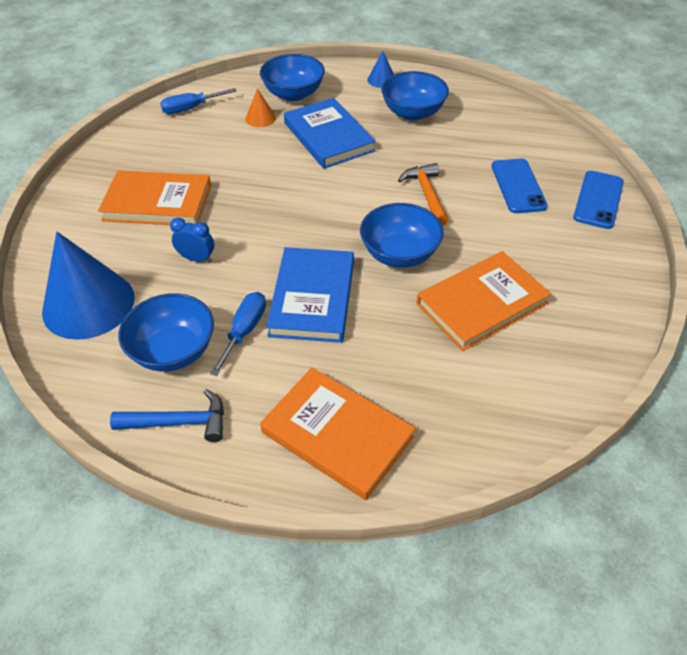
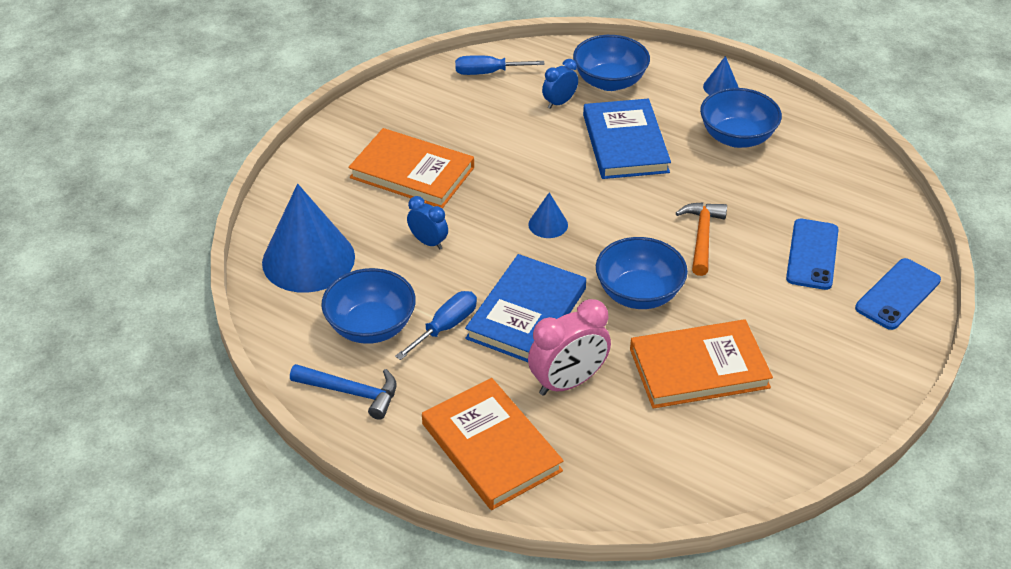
camera: 20 degrees right, 5 degrees down
orange cone [245,89,276,127] -> blue clock [542,59,578,109]
none -> blue cone [528,192,568,238]
none -> pink clock [528,299,611,396]

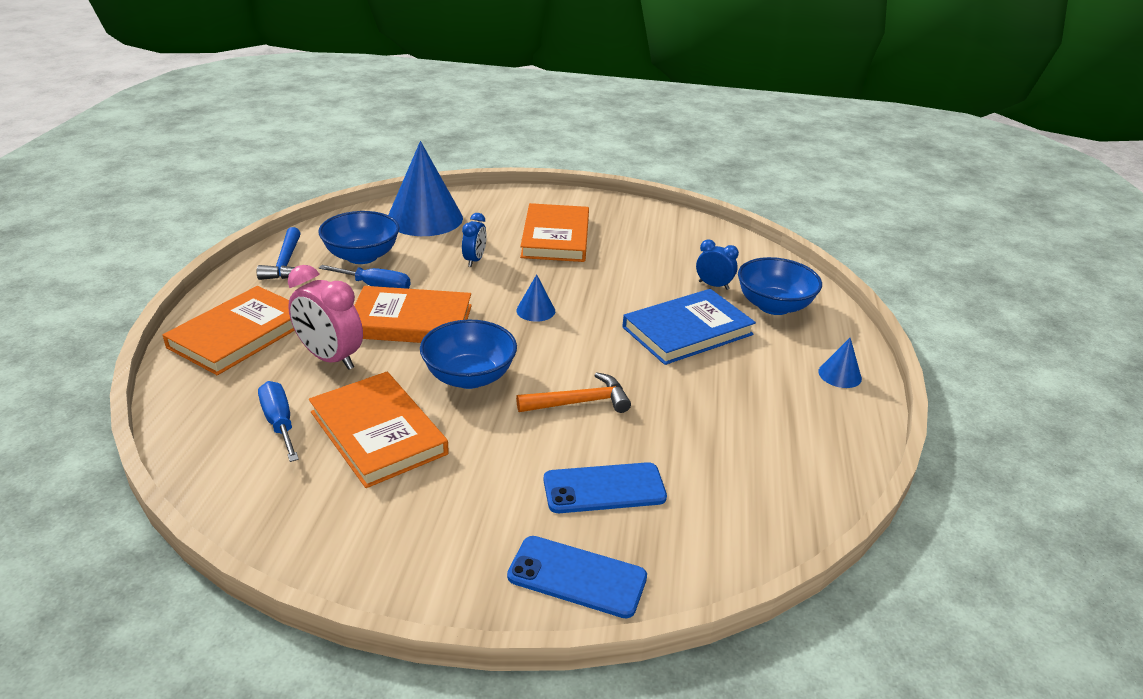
camera: 65 degrees right, 10 degrees down
blue screwdriver [455,55,545,75] -> blue screwdriver moved to [258,381,299,462]
blue book [465,254,586,362] -> orange book [354,286,472,343]
blue bowl [700,88,782,148] -> none

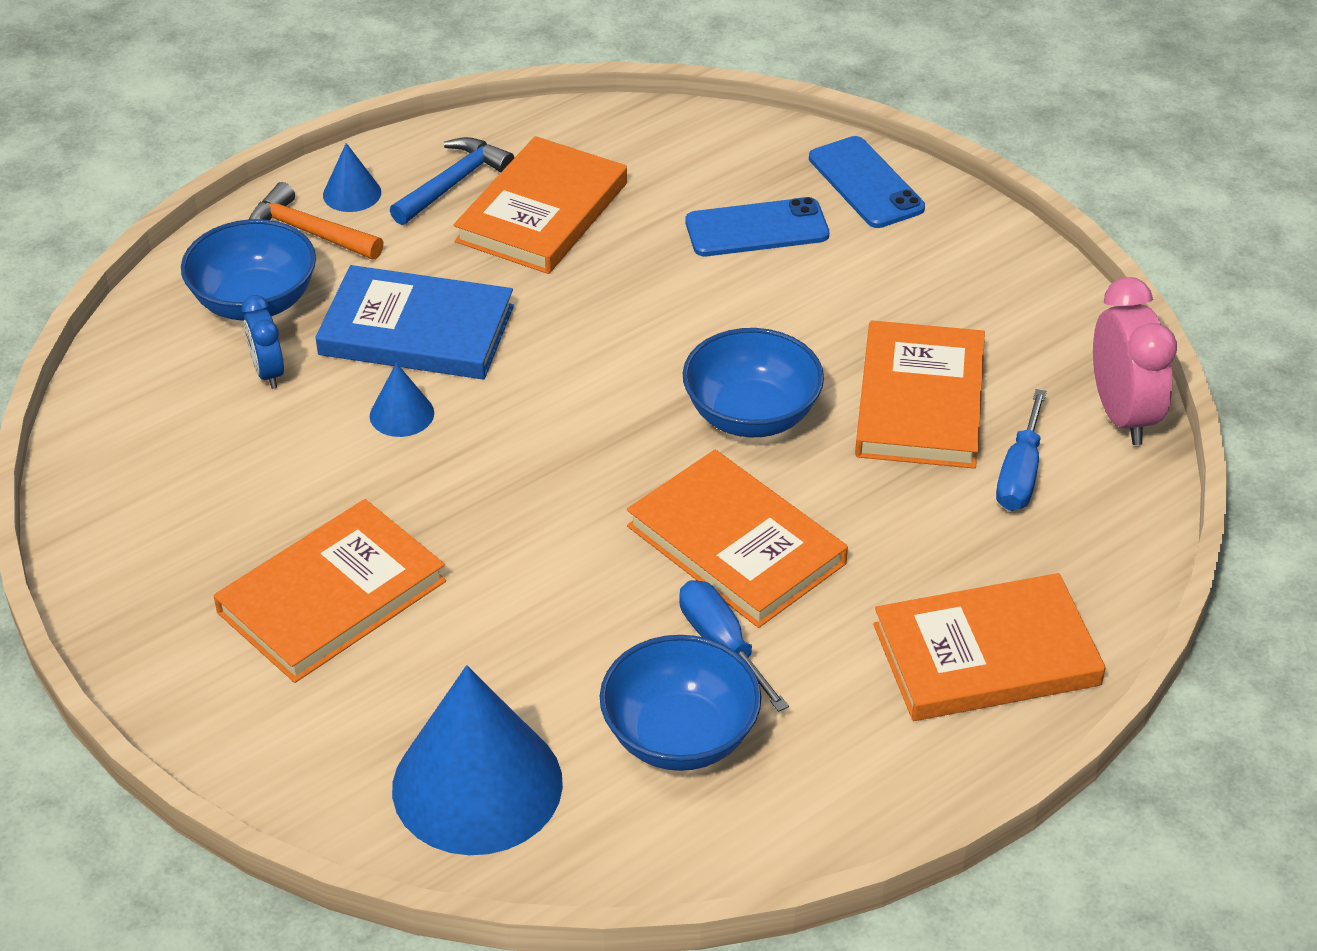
camera: 135 degrees left, 10 degrees up
blue hammer [257,227,301,280] -> blue hammer moved to [389,137,515,225]
pink clock [288,265,363,370] -> pink clock moved to [1093,277,1177,445]
blue clock [462,213,487,267] -> none
blue cone [516,274,555,322] -> blue cone moved to [370,363,434,437]
orange hammer [516,372,631,413] -> orange hammer moved to [249,182,383,260]
blue phone [544,462,667,513] -> blue phone turned 45 degrees counterclockwise [686,197,829,256]
none -> orange book [454,136,627,274]

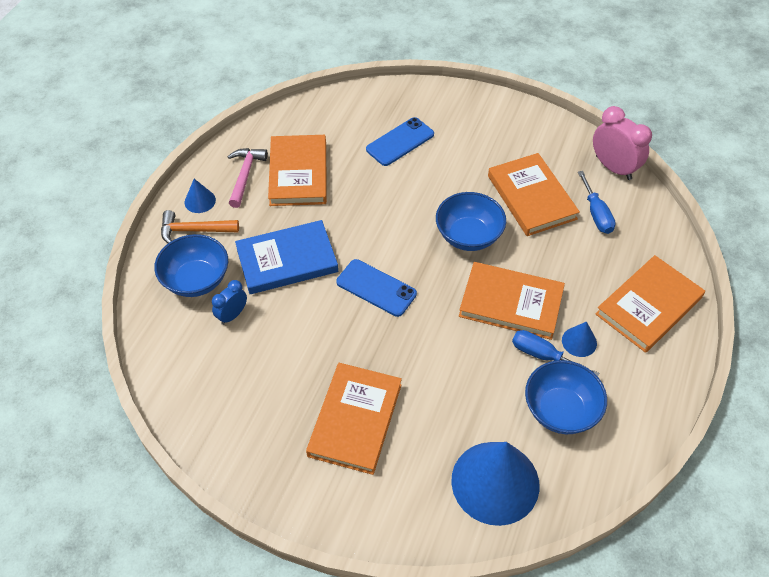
camera: 30 degrees left, 10 degrees up
blue clock [242,295,284,389] -> blue clock turned 90 degrees clockwise [212,280,247,325]
blue cone [370,363,434,437] -> blue cone moved to [562,321,597,357]
blue hammer [389,137,515,225] -> pink hammer [227,148,268,208]
blue phone [809,136,925,228] -> blue phone moved to [336,259,417,317]

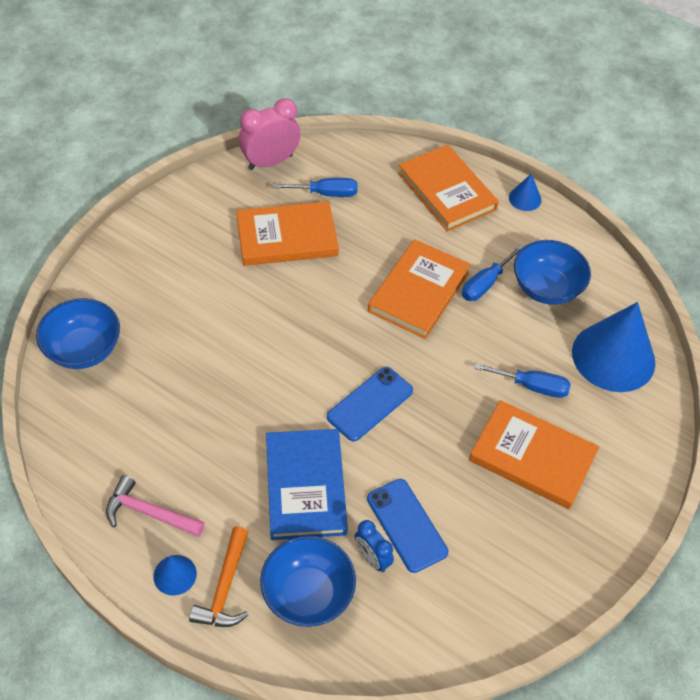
camera: 80 degrees left, 0 degrees up
orange book [268,135,327,206] -> none
blue phone [366,117,434,166] -> blue phone moved to [367,479,448,573]
blue bowl [436,192,506,251] -> blue bowl moved to [36,298,120,369]
blue cone [562,321,597,357] -> blue cone moved to [509,173,541,211]
none -> blue screwdriver [474,363,571,398]

